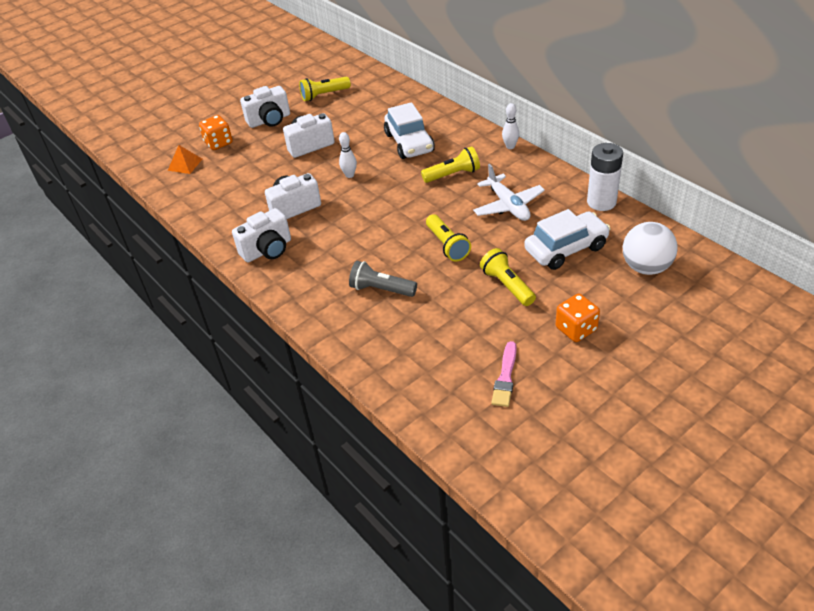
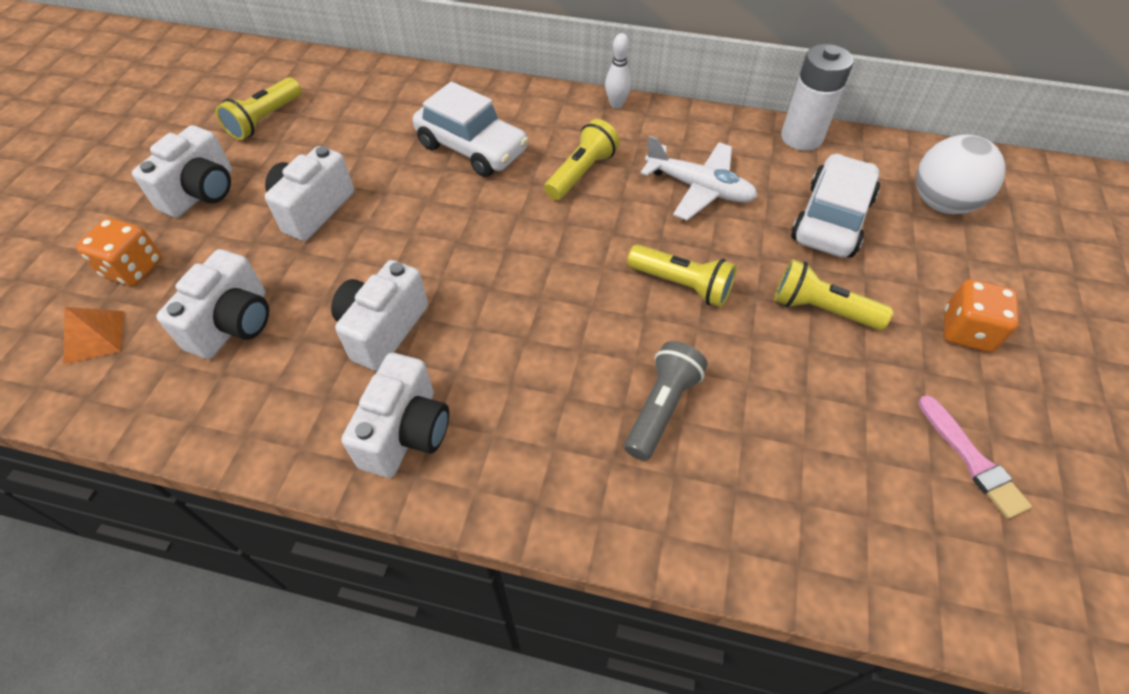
camera: 40 degrees left, 10 degrees up
white bowling pin [339,132,357,178] -> none
grey flashlight [349,261,417,297] -> grey flashlight turned 135 degrees clockwise [624,341,708,461]
none -> white camera [156,249,269,359]

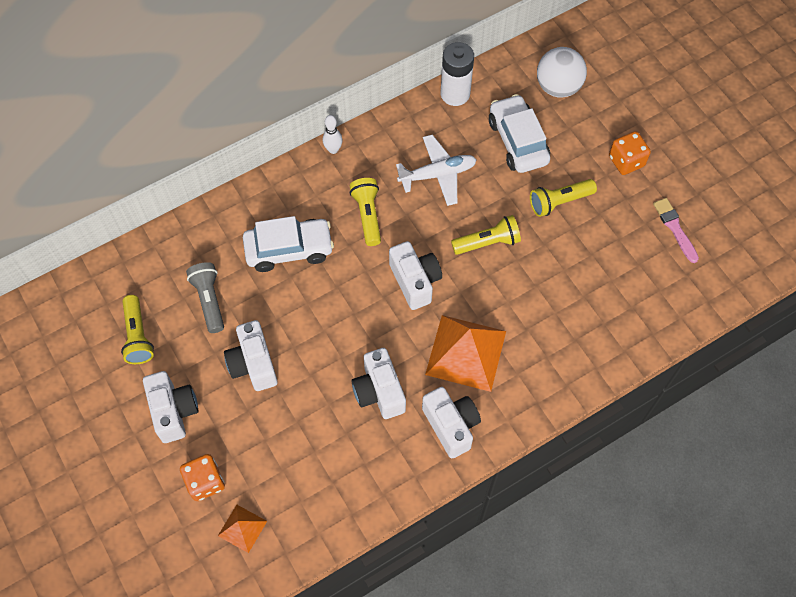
camera: 45 degrees left, 10 degrees up
white camera [156,249,269,359] -> white camera moved to [389,241,442,310]
grey flashlight [624,341,708,461] -> grey flashlight moved to [186,262,224,333]
pink brush [918,395,1032,519] -> pink brush turned 135 degrees counterclockwise [653,198,699,263]
none -> orange pyramid [425,315,506,392]

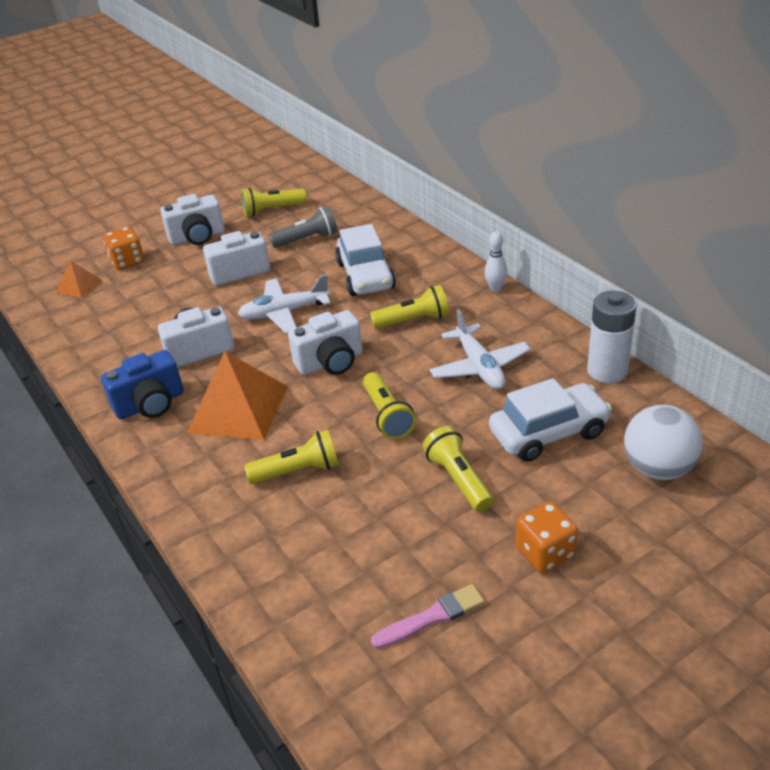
camera: 90 degrees right, 25 degrees down
white camera [422,387,481,458] -> blue camera [101,350,184,420]
none -> white plane [238,274,331,334]
none -> yellow flashlight [244,429,339,484]

